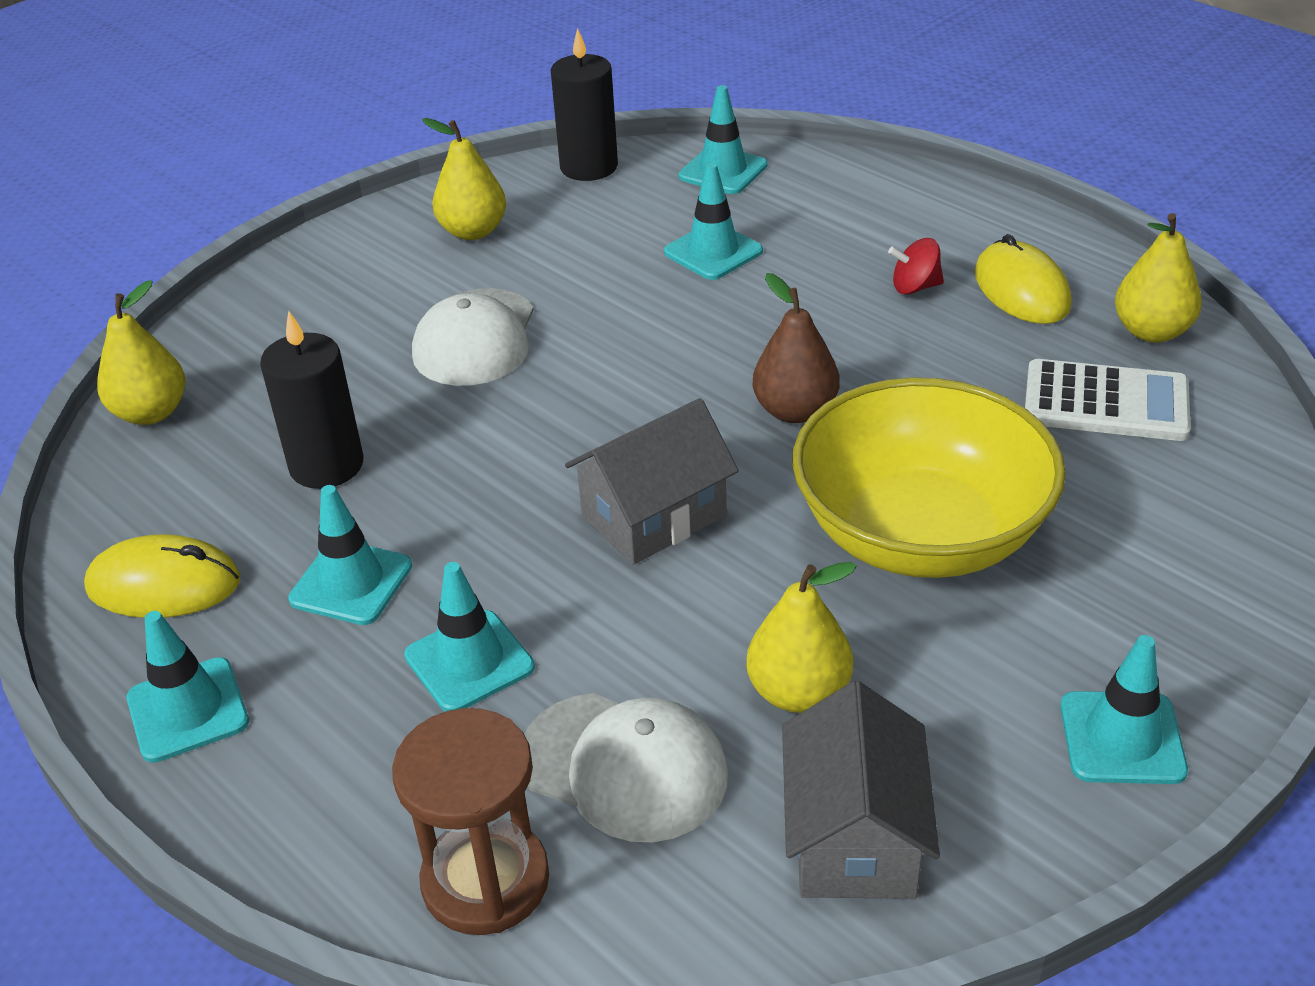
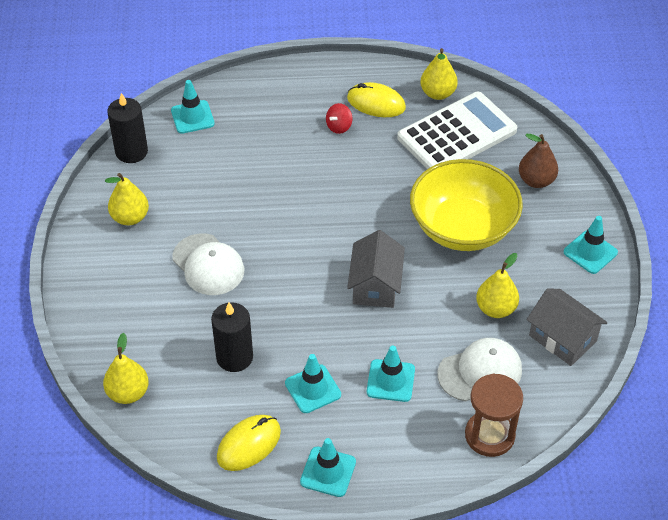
camera: 50 degrees left, 10 degrees up
turquoise traffic cone [664,162,763,280] -> none
brown pear [753,273,839,423] -> brown pear moved to [519,134,558,188]
white calculator [1025,359,1191,441] -> white calculator [397,91,517,169], size x1.54

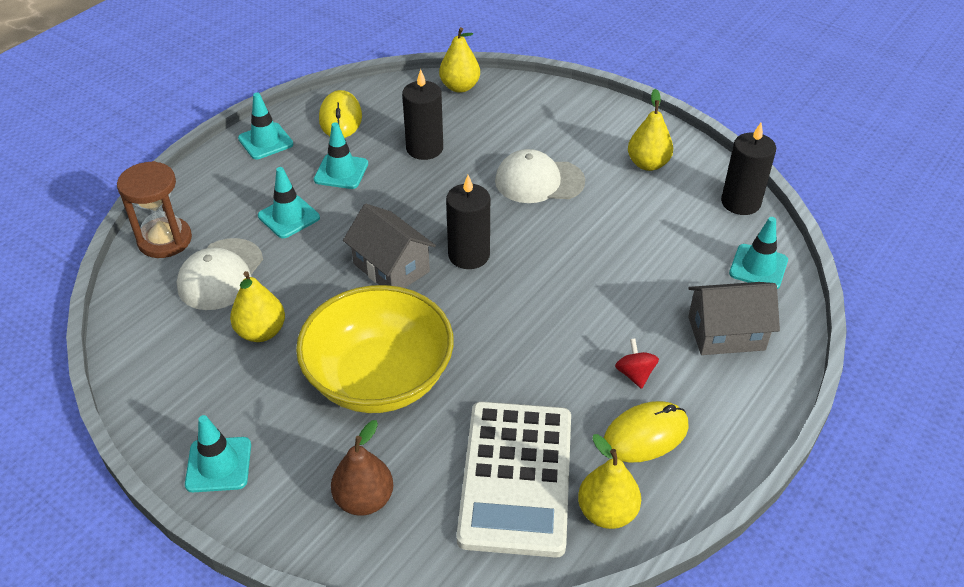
camera: 130 degrees right, 5 degrees down
grey house [527,288,608,366] -> grey house moved to [688,282,780,355]
none -> black candle [446,175,490,269]

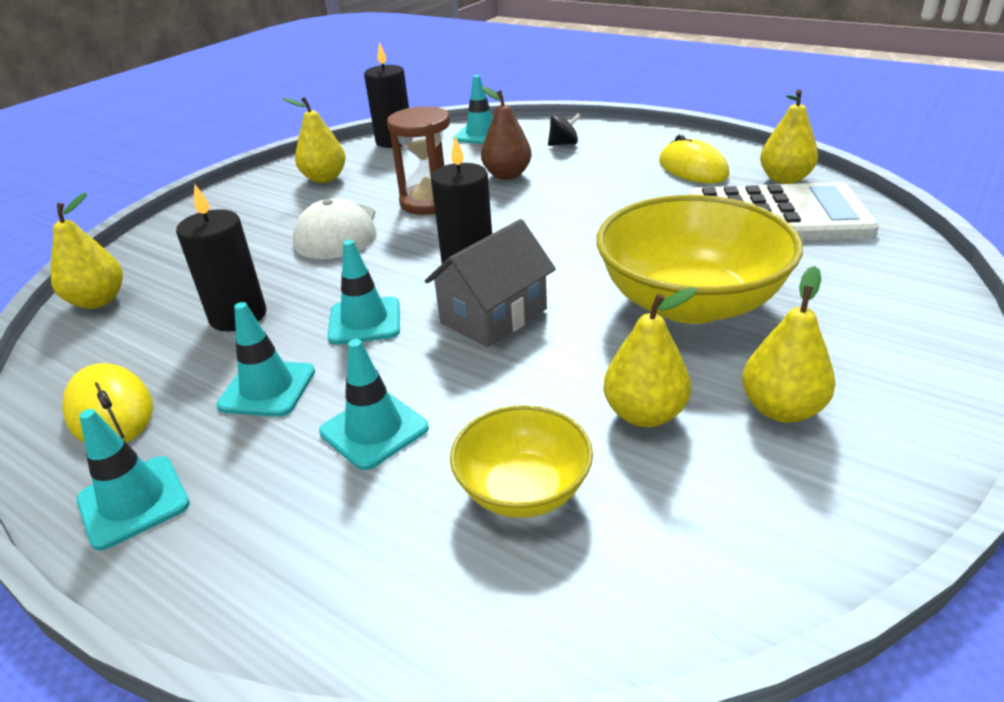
camera: 90 degrees left, 10 degrees down
brown hourglass [117,161,192,258] -> brown hourglass moved to [387,106,450,215]
white cap [177,238,263,310] -> yellow bowl [450,405,593,518]
turquoise traffic cone [185,415,251,492] -> turquoise traffic cone moved to [327,240,400,345]
yellow mouse [319,90,362,138] -> yellow mouse turned 60 degrees clockwise [62,363,153,443]
brown pear [331,420,393,516] -> brown pear moved to [481,86,532,180]
red spinning top [615,338,659,389] -> none
grey house [688,282,780,355] -> black spinning top [548,113,581,146]
none -> yellow pear [742,266,835,423]

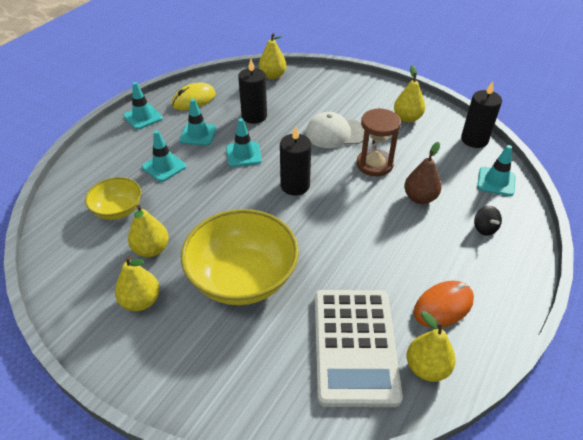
camera: 85 degrees right, 10 degrees up
grey house [425,219,556,348] -> none
yellow mouse [659,135,729,183] -> orange mouse [414,281,474,328]

